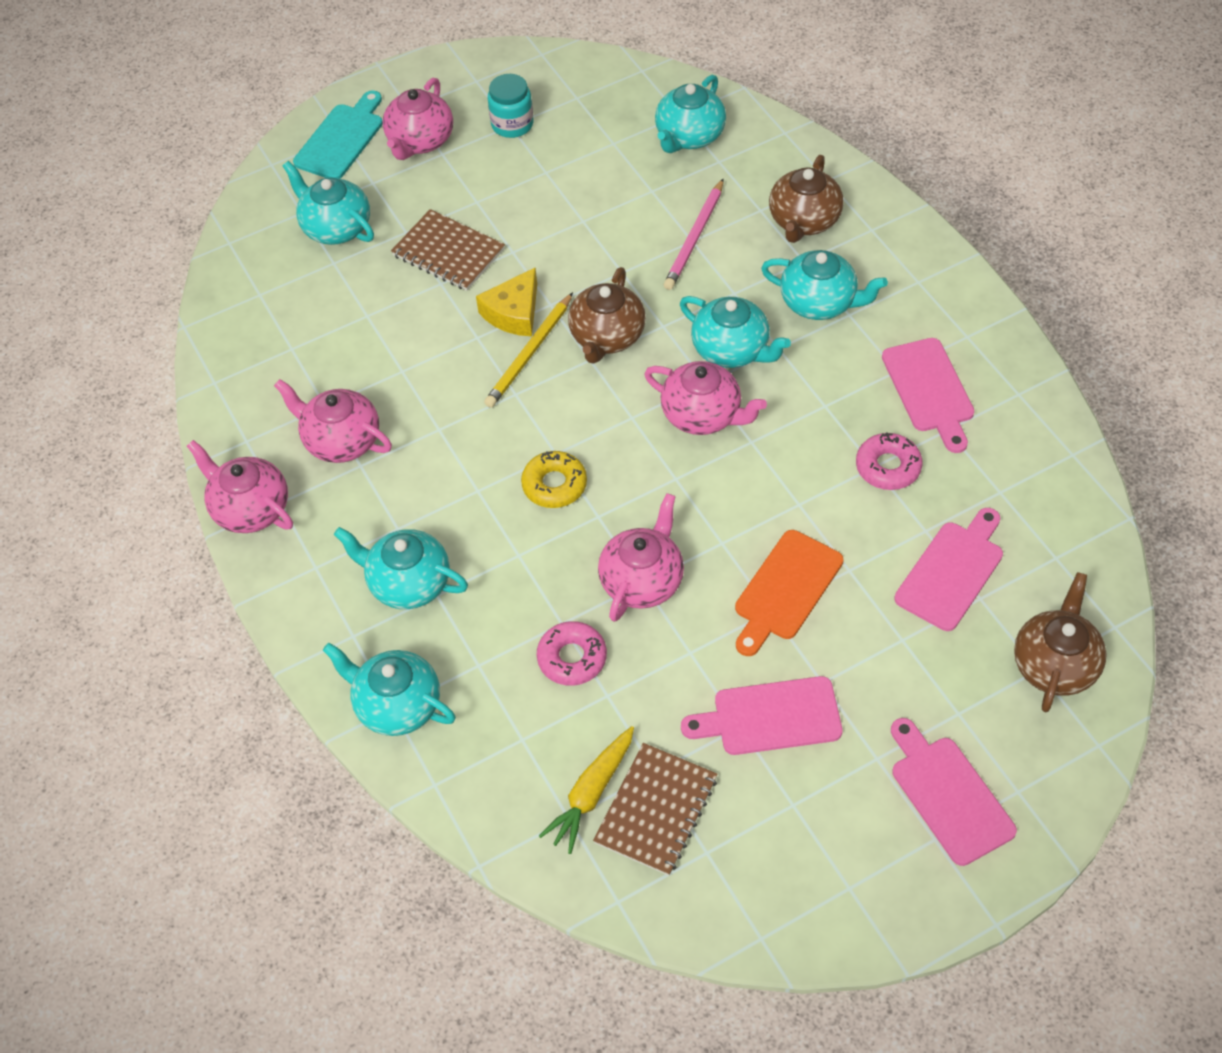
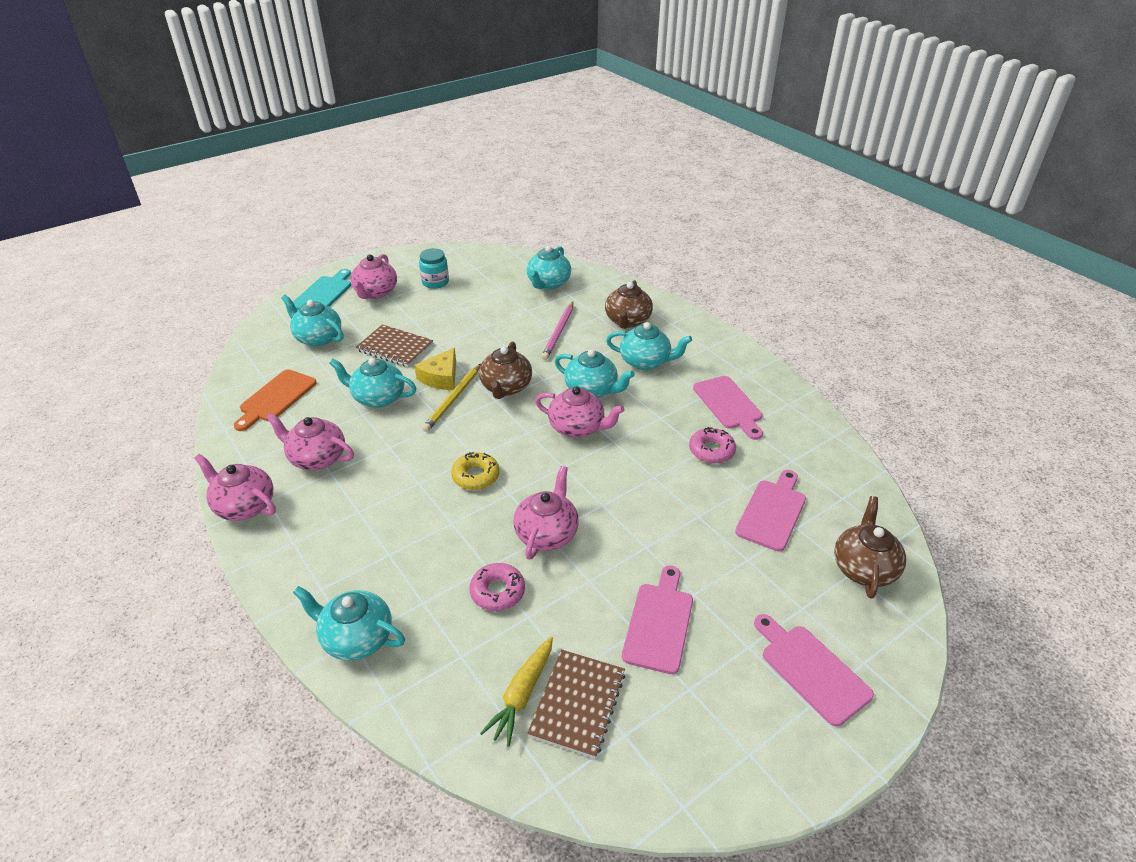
camera: 10 degrees left, 15 degrees down
turquoise teapot [334,527,468,609] -> turquoise teapot moved to [329,358,416,408]
pink cutting board [681,676,842,755] -> pink cutting board turned 120 degrees clockwise [622,566,693,674]
orange cutting board [735,530,843,656] -> orange cutting board moved to [234,369,317,431]

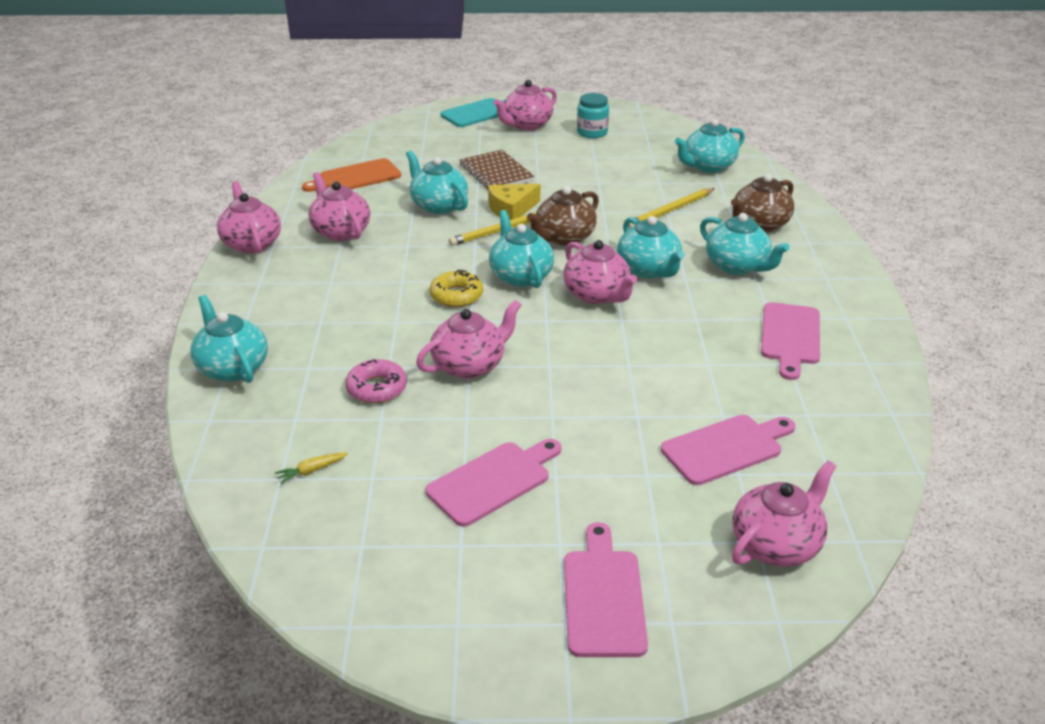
camera: 35 degrees right, 5 degrees down
turquoise teapot [281,295,344,347] -> turquoise teapot moved to [489,210,554,288]
yellow carrot [480,637,553,747] -> yellow carrot [275,453,348,484], size x0.54
brown notebook [527,650,625,758] -> none
pink pencil [542,302,573,360] -> yellow pencil [629,188,715,229]
pink donut [689,427,736,463] -> none
brown teapot [834,496,906,599] -> pink teapot [732,461,836,567]

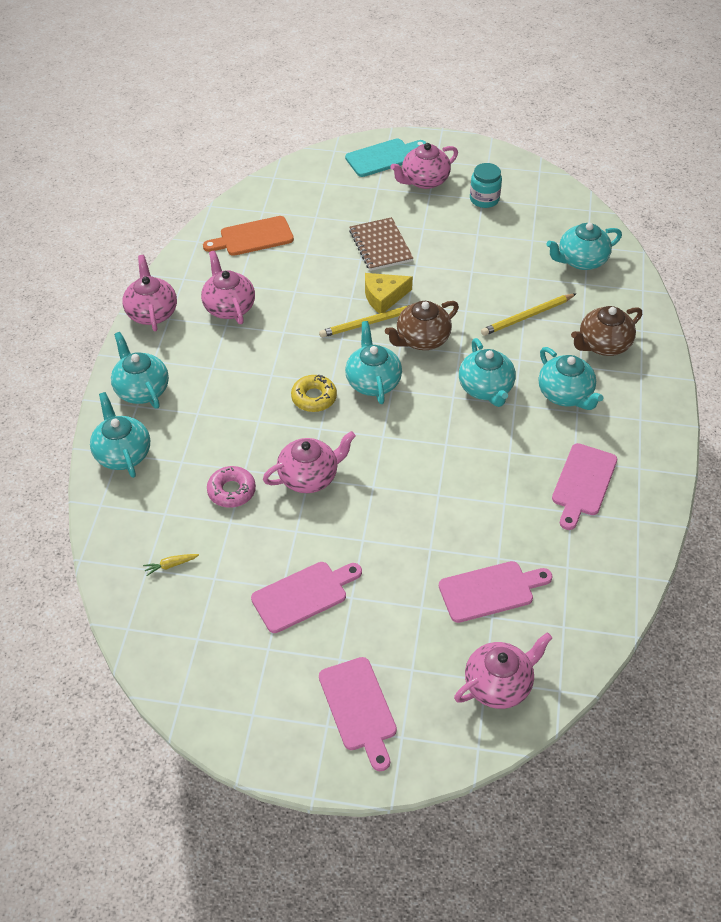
camera: 10 degrees right, 15 degrees up
turquoise teapot [406,150,468,214] -> turquoise teapot moved to [111,332,169,409]
pink teapot [563,240,637,304] -> none
pink cutting board [564,522,648,657] -> pink cutting board turned 150 degrees clockwise [319,657,397,771]

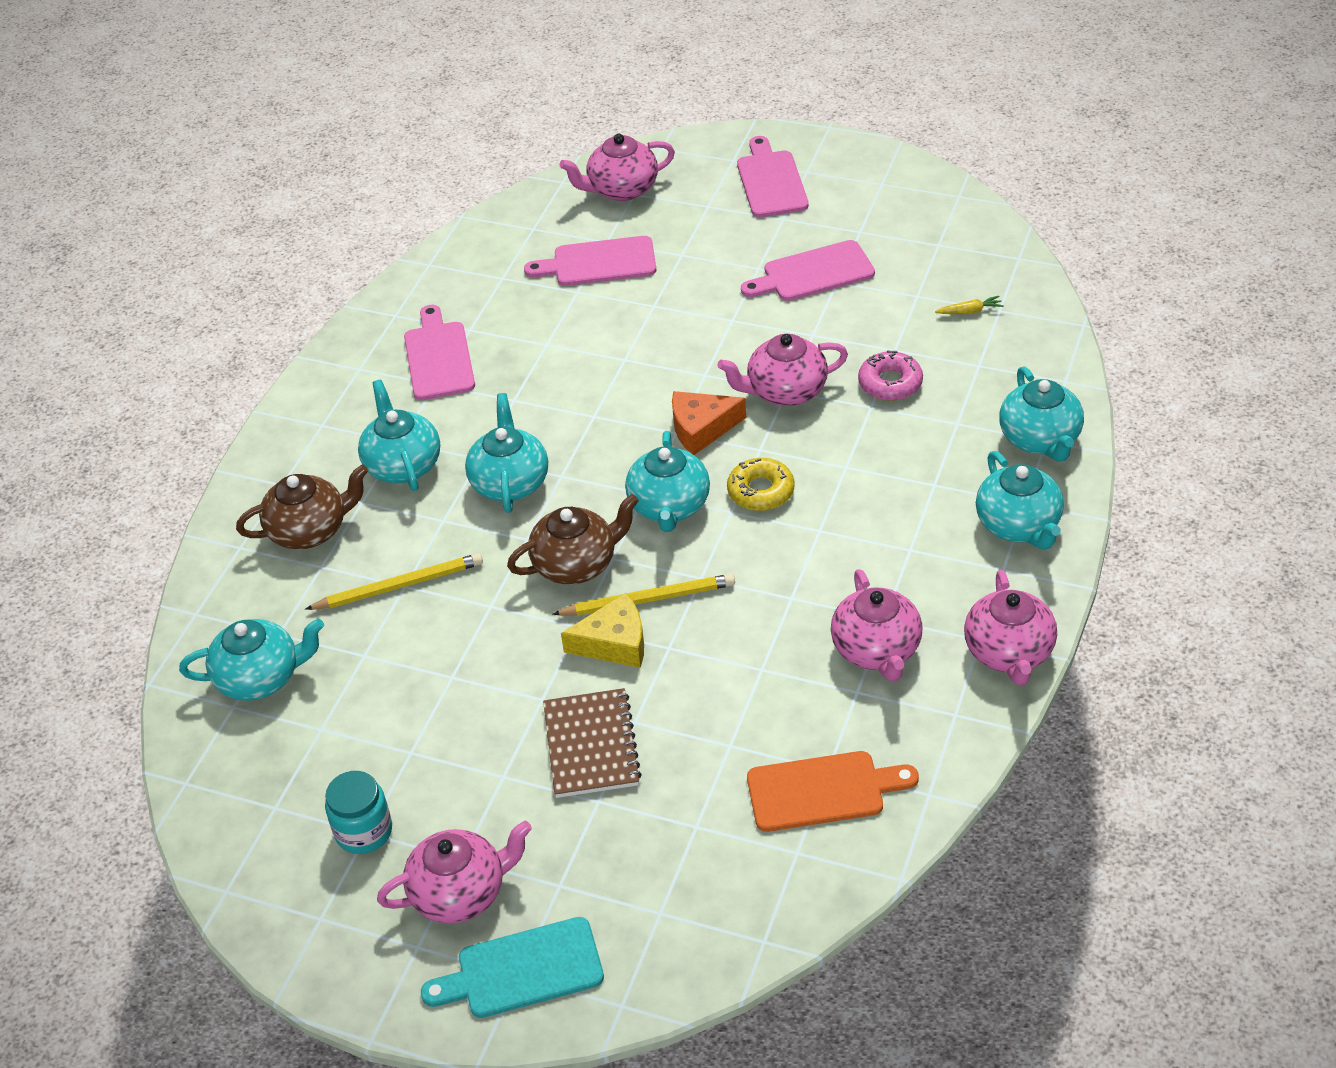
camera: 165 degrees left, 5 degrees down
pink cutting board [552,443,617,530] -> pink cutting board turned 45 degrees counterclockwise [404,305,475,400]
none -> orange cheese [672,391,747,455]

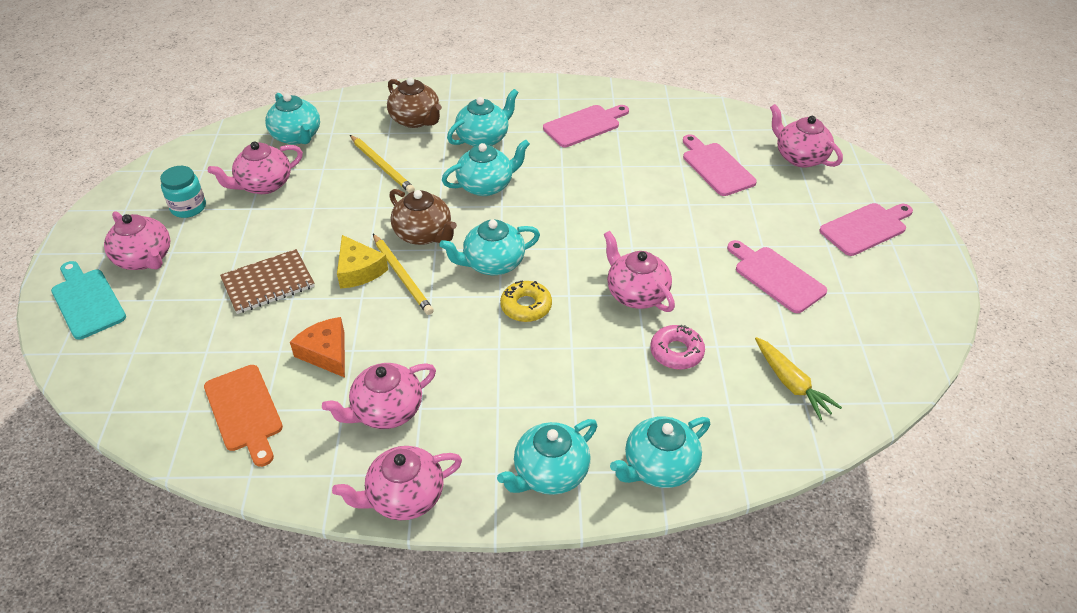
camera: 65 degrees right, 0 degrees up
orange cheese [672,391,747,455] -> orange cheese moved to [290,317,345,378]
yellow carrot [935,296,1004,314] -> yellow carrot [755,337,842,420], size x1.85
none -> pink teapot [208,141,303,194]

